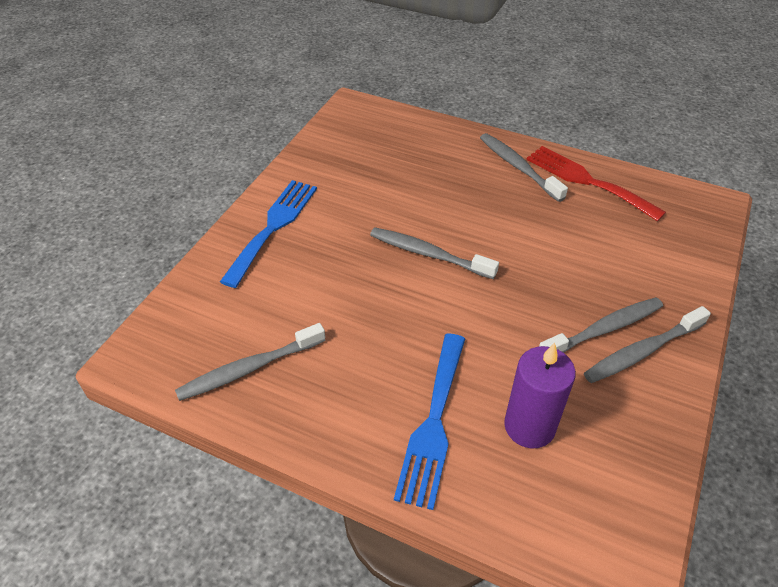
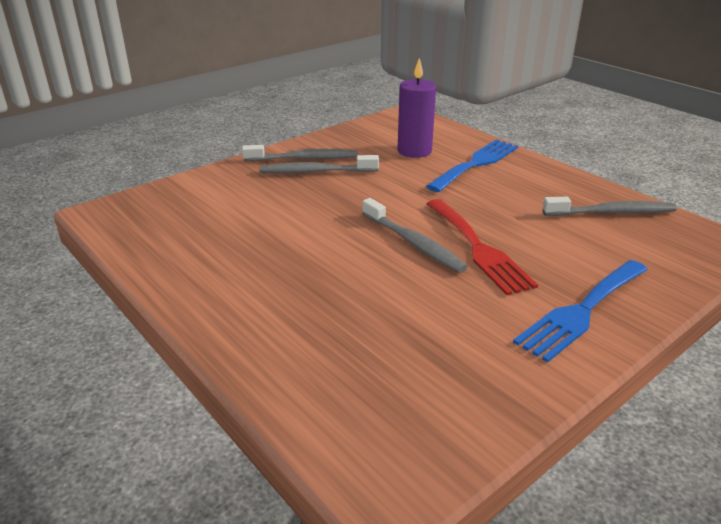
camera: 155 degrees left, 15 degrees down
grey toothbrush [480,133,568,202] -> none
red fork [526,146,666,222] -> red fork moved to [427,199,538,295]

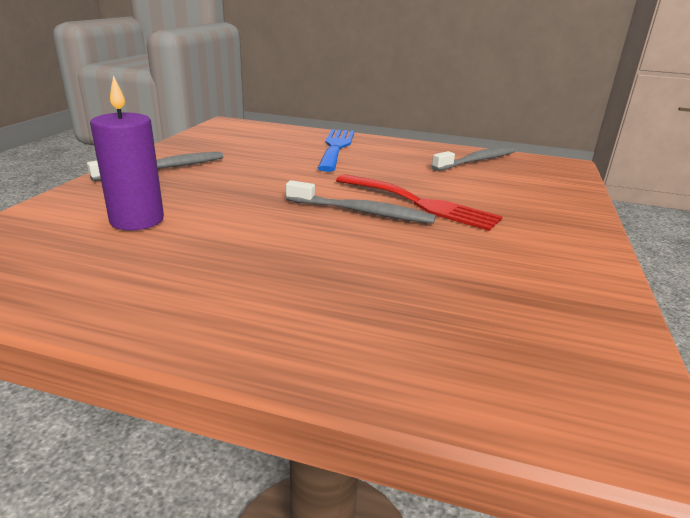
camera: 35 degrees left, 5 degrees down
grey toothbrush [259,155,379,173] -> none
purple candle [398,58,436,158] -> purple candle moved to [90,75,164,231]
blue fork [513,260,648,363] -> none

